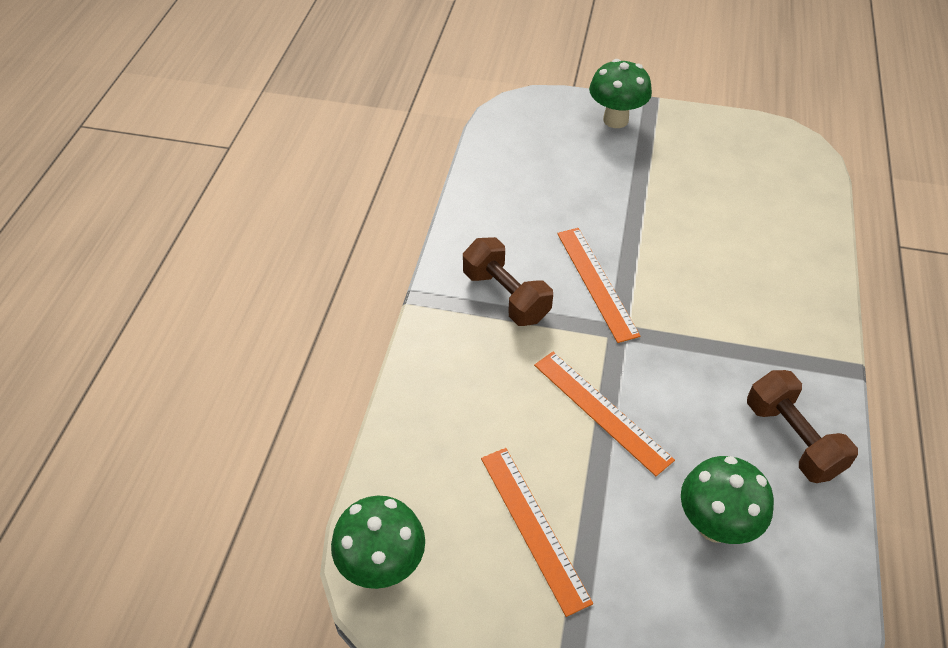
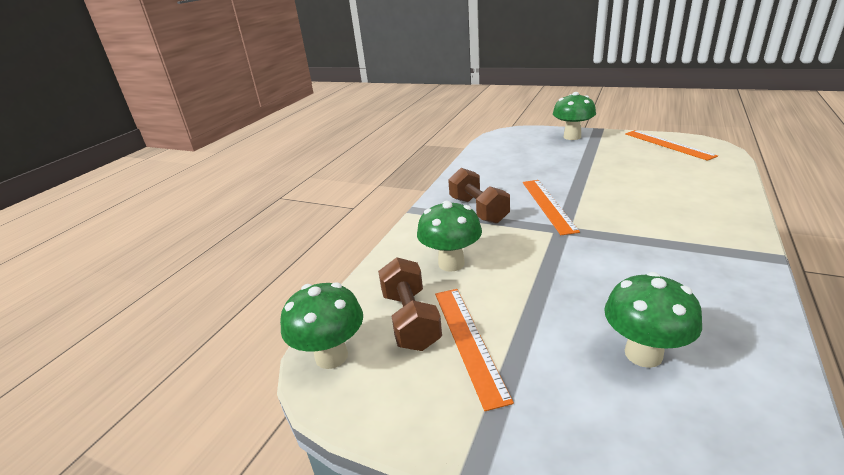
camera: 15 degrees right, 20 degrees down
orange ruler [534,352,675,476] -> orange ruler moved to [625,130,718,161]
brown dumbbell [747,370,858,483] -> brown dumbbell moved to [378,257,442,351]
none -> green mushroom [417,201,482,272]

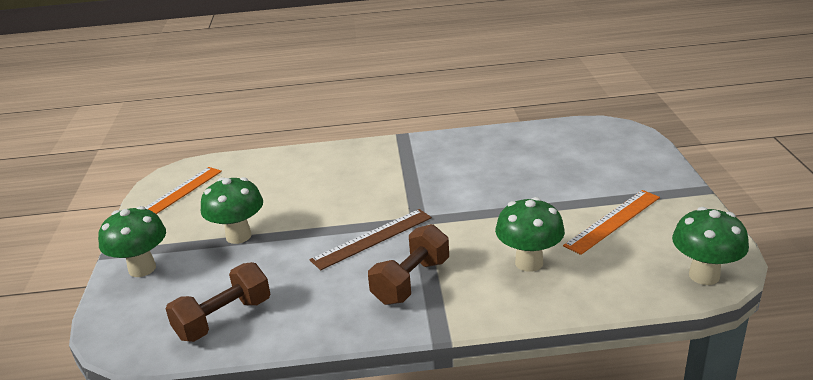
camera: 120 degrees left, 0 degrees up
brown dumbbell [378,257,442,351] -> brown dumbbell moved to [166,262,270,342]
orange ruler [523,180,580,235] -> brown ruler [310,209,432,270]
green mushroom [604,272,702,368] -> green mushroom moved to [201,177,263,244]

